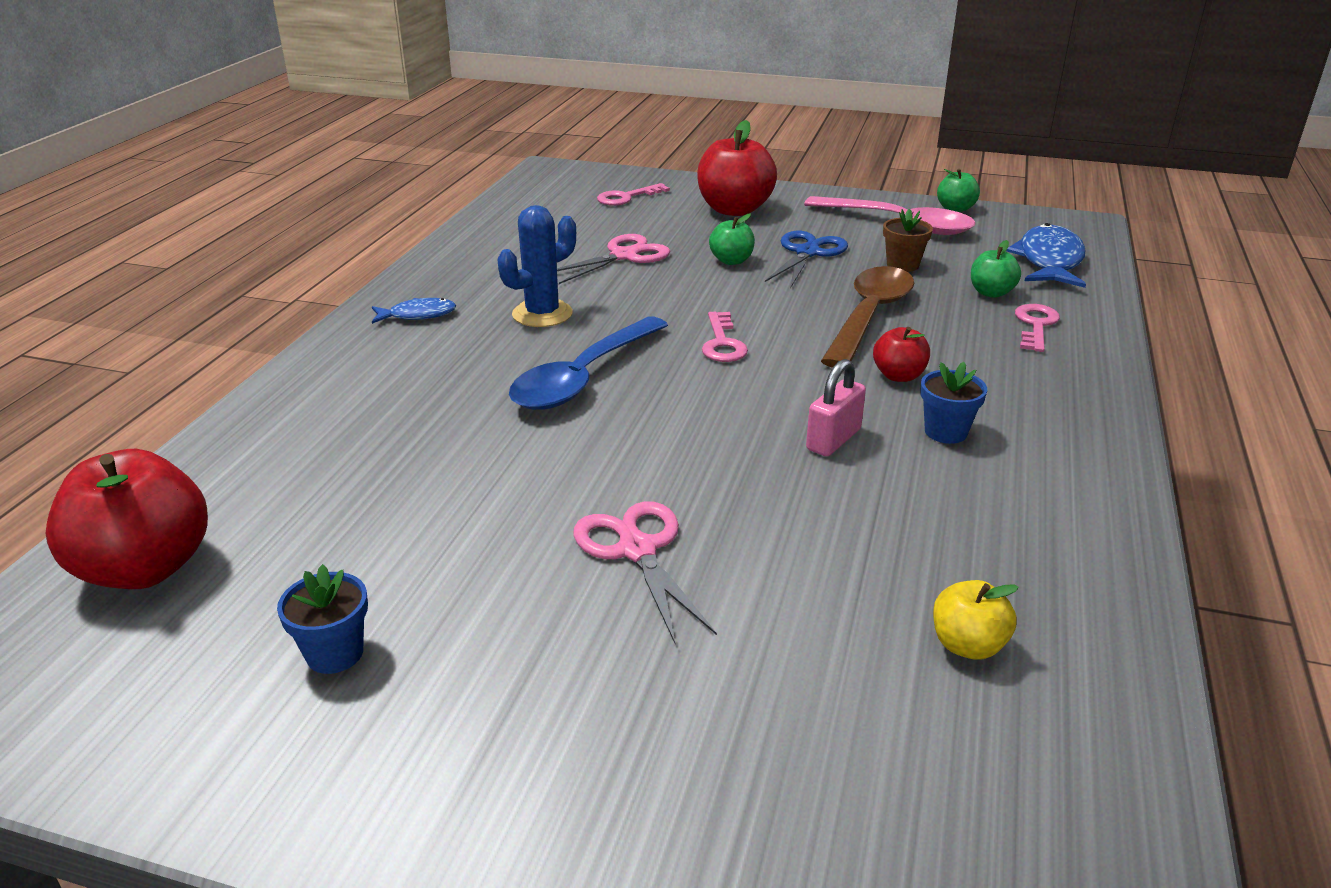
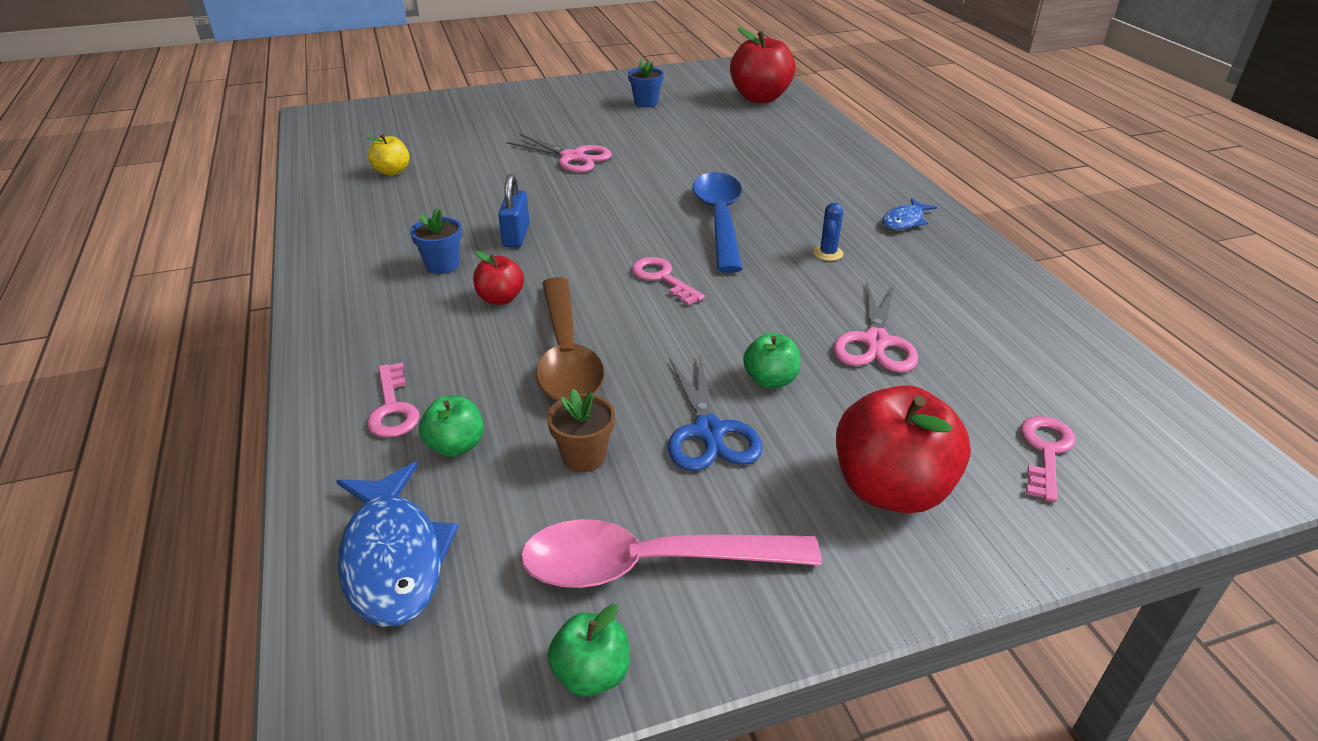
camera: 145 degrees right, 5 degrees up
blue cactus [498,205,576,327] -> blue cactus [813,202,843,261], size x0.54
pink padlock [806,359,866,456] -> blue padlock [498,174,530,247]

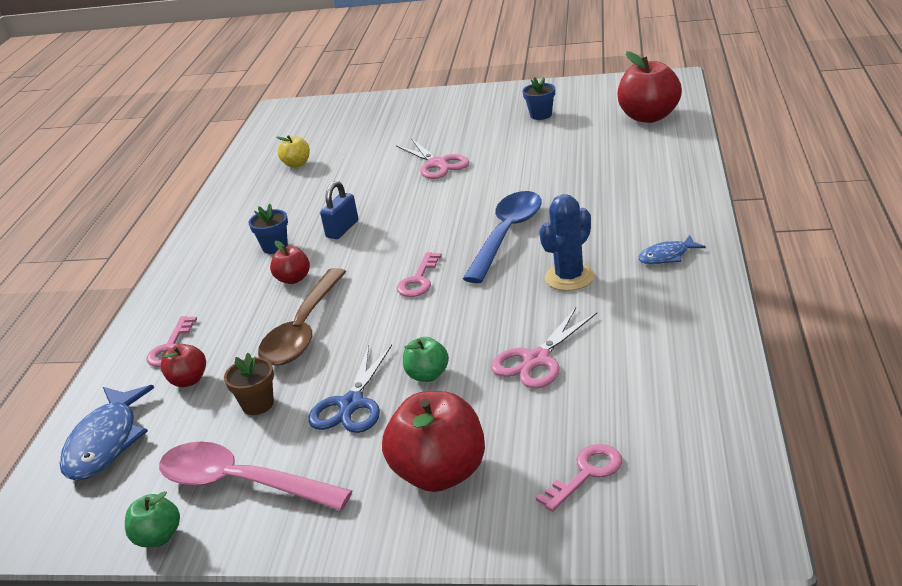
camera: 30 degrees right, 5 degrees down
green apple [419,396,484,457] -> red apple [161,344,206,387]
pink key [632,257,705,305] -> pink key turned 150 degrees counterclockwise [397,252,442,297]
blue cactus [813,202,843,261] -> blue cactus [539,194,595,291], size x1.86

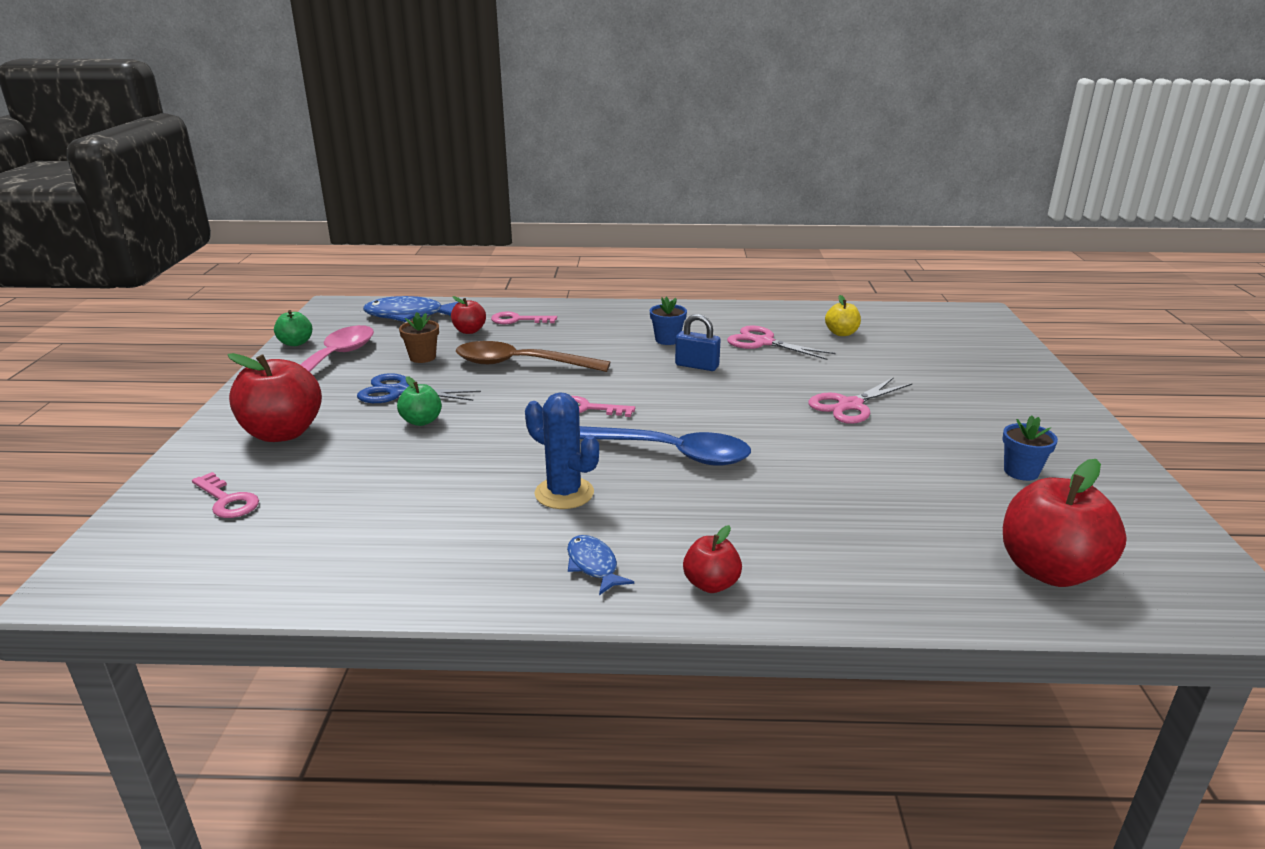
camera: 80 degrees right, 5 degrees down
red apple [270,241,310,284] -> red apple moved to [683,525,742,593]
pink scissors [491,307,597,388] -> pink scissors moved to [727,325,836,360]

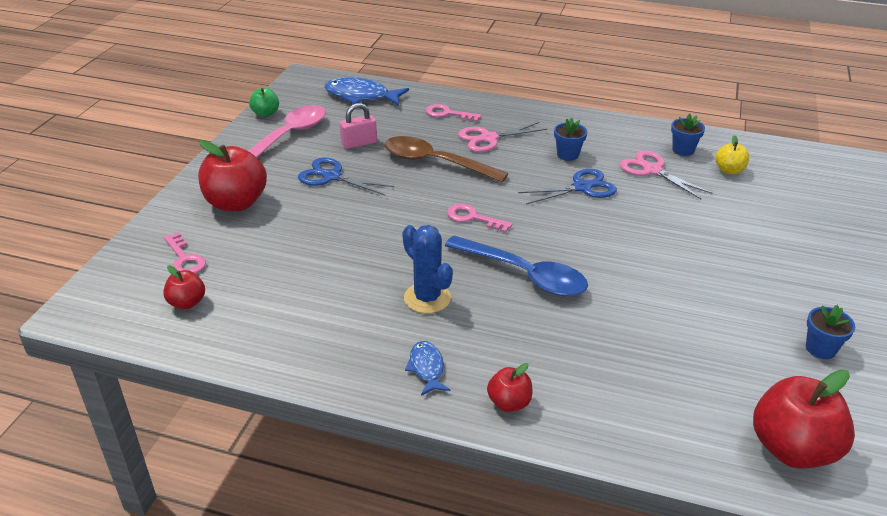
camera: 15 degrees right, 10 degrees up
green apple [397,376,442,426] -> none
brown flower pot [399,312,439,363] -> pink padlock [340,103,377,149]
red apple [451,296,486,334] -> red apple moved to [163,265,205,309]
blue padlock [675,314,721,371] -> blue scissors [518,169,617,205]
pink scissors [808,377,912,424] -> pink scissors moved to [458,122,547,152]
none -> blue flower pot [671,113,705,156]

